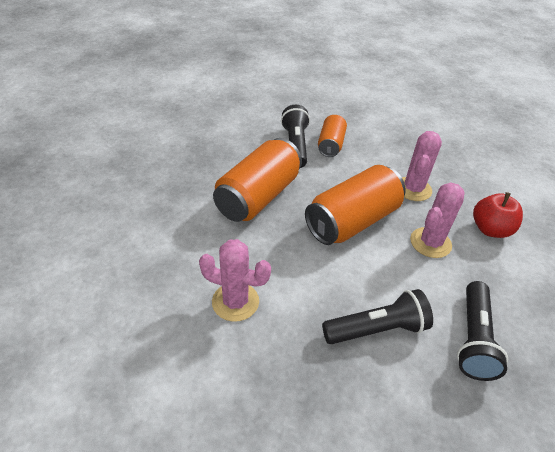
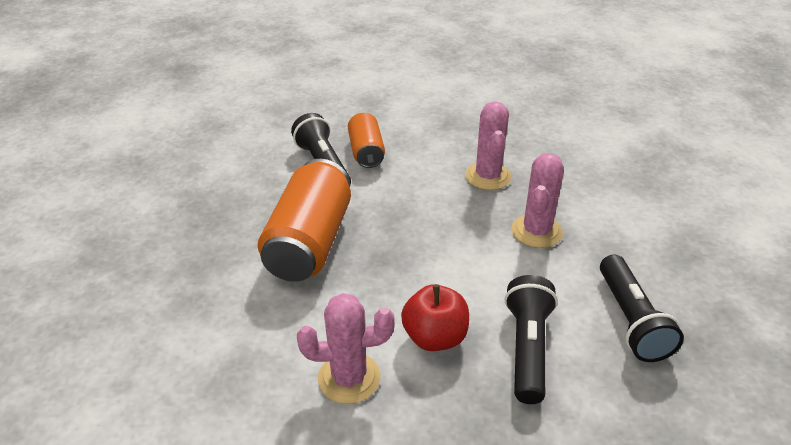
camera: 20 degrees left, 5 degrees down
orange can [305,165,406,245] -> none
black flashlight [322,289,433,344] -> black flashlight turned 45 degrees counterclockwise [505,275,558,404]
red apple [473,192,523,238] -> red apple moved to [401,284,469,351]

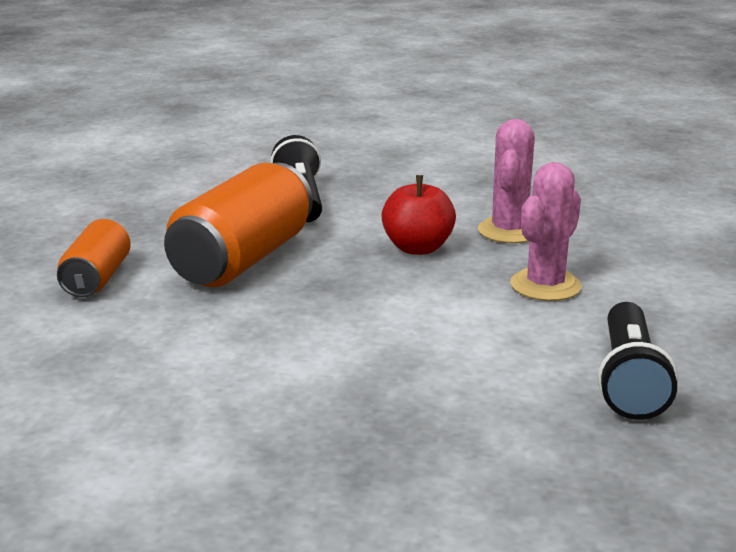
camera: 15 degrees right, 15 degrees down
pink cactus [297,293,395,404] -> none
orange can [348,113,385,168] -> orange can moved to [57,219,131,297]
red apple [401,284,469,351] -> red apple moved to [381,175,456,255]
black flashlight [505,275,558,404] -> none

